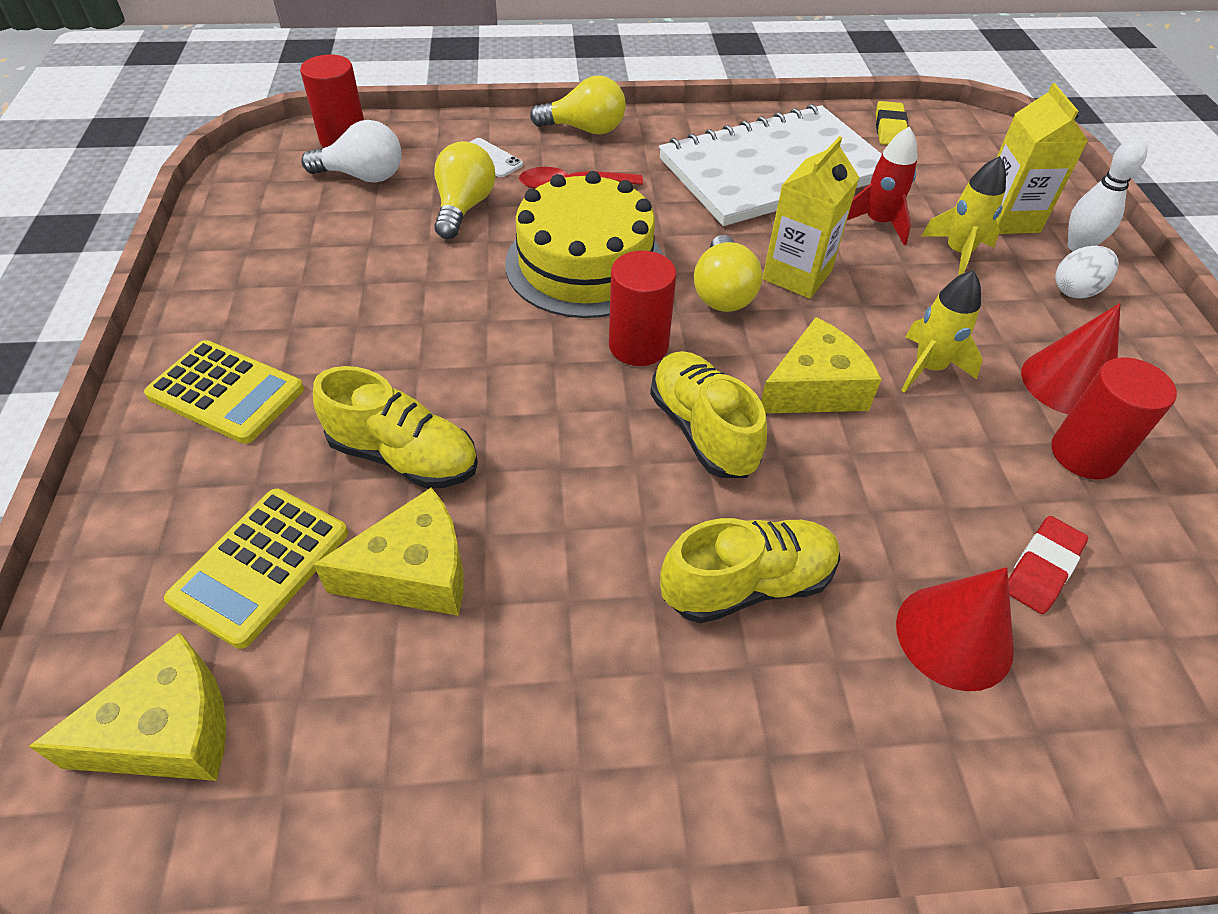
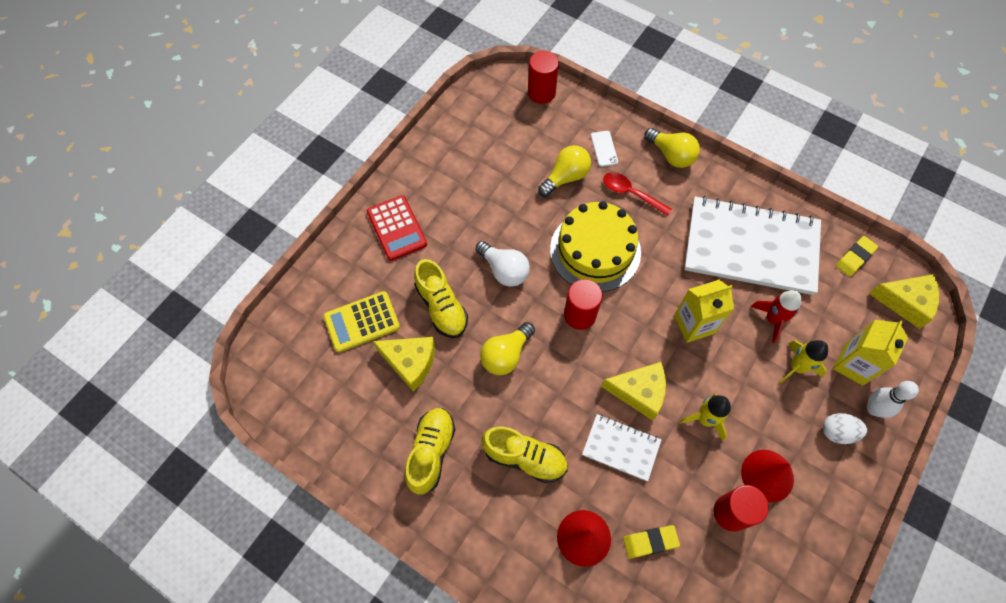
camera: 40 degrees right, 15 degrees up
yellow cheese [28,632,226,781] -> yellow cheese moved to [869,274,939,329]
yellow calculator [144,340,304,444] -> red calculator [367,195,427,261]
white light bulb [301,120,402,182] -> white light bulb moved to [475,241,530,287]
yellow shoe [650,351,767,478] -> yellow shoe moved to [405,408,456,495]
yellow light bulb [694,235,762,312] -> yellow light bulb moved to [480,322,535,375]
red eraser [1008,516,1088,614] -> yellow eraser [623,525,680,559]
none -> white notebook [582,414,661,481]

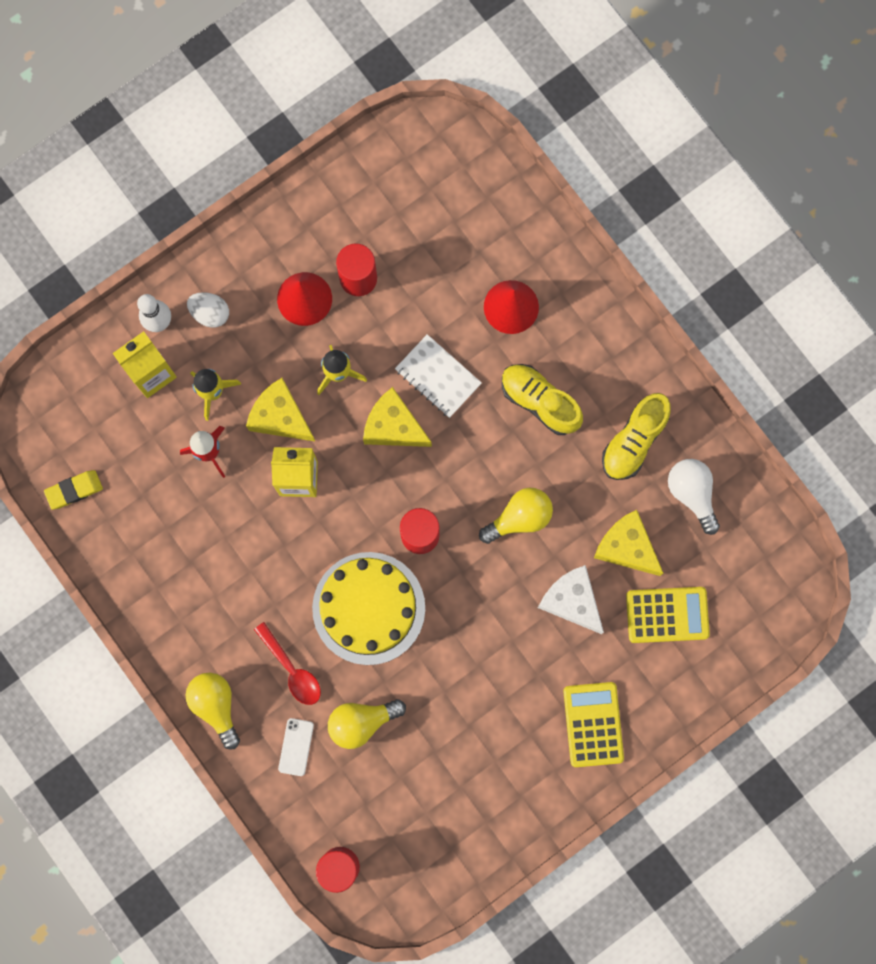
camera: 160 degrees left, 15 degrees up
red calculator [367,195,427,261] -> yellow calculator [563,682,624,767]
yellow shoe [414,259,468,338] -> white cheese [538,565,604,634]
white light bulb [475,241,530,287] -> white light bulb moved to [668,459,720,535]
yellow eraser [623,525,680,559] -> none
white notebook [684,196,821,295] -> none
yellow cheese [869,274,939,329] -> yellow cheese moved to [246,378,315,441]

